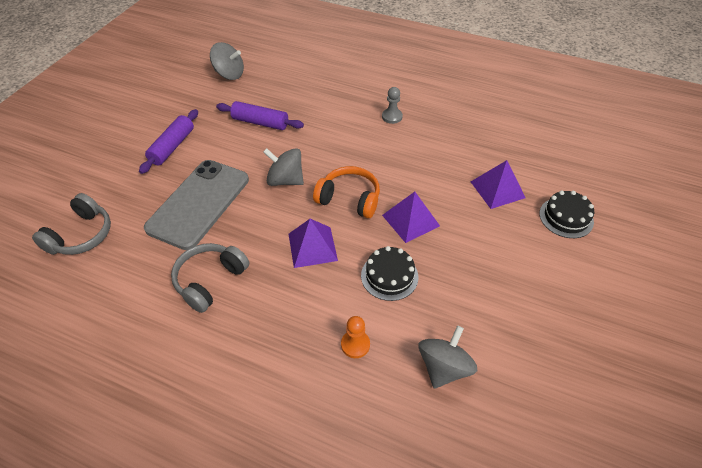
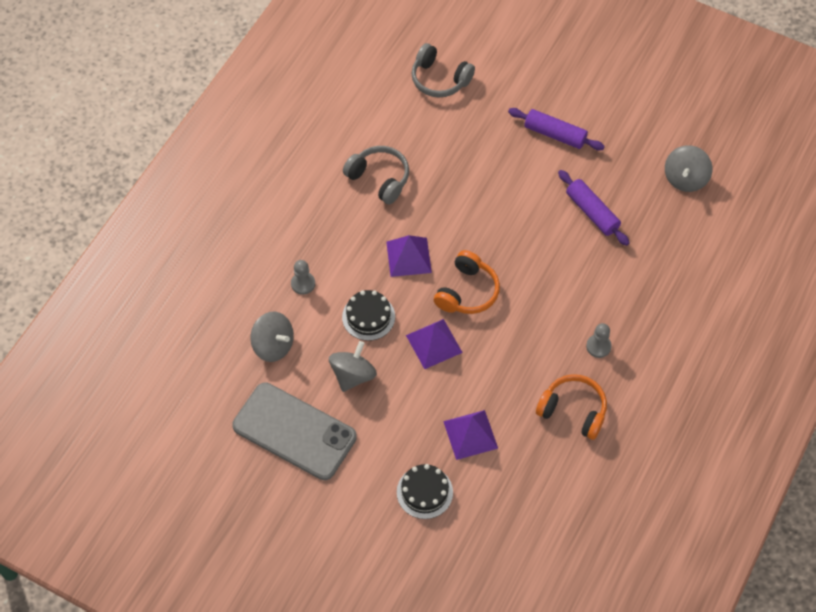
camera: 95 degrees right, 10 degrees up
grey phone [144,160,249,250] -> grey phone moved to [232,382,357,480]
purple rolling pin [216,101,304,130] -> purple rolling pin turned 60 degrees counterclockwise [558,170,630,246]
grey spinning top [263,148,304,186] -> grey spinning top moved to [329,341,377,392]
orange pawn [341,316,370,358] -> grey pawn [291,260,315,295]
none -> orange headphones [536,374,607,440]

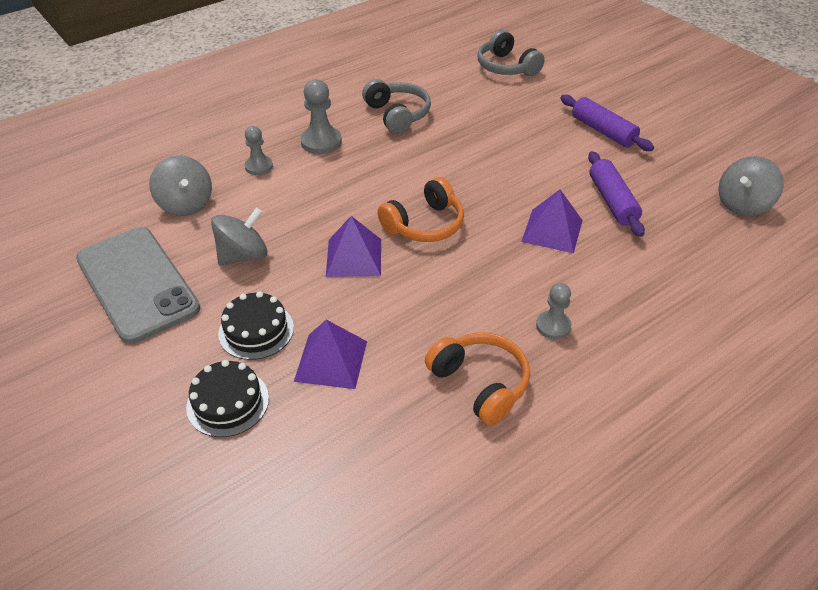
camera: 25 degrees right, 15 degrees down
black cake [342,290,395,341] -> black cake moved to [218,291,294,360]
purple pyramid [386,235,432,277] -> purple pyramid moved to [521,189,583,253]
none -> grey pawn [300,79,342,154]

